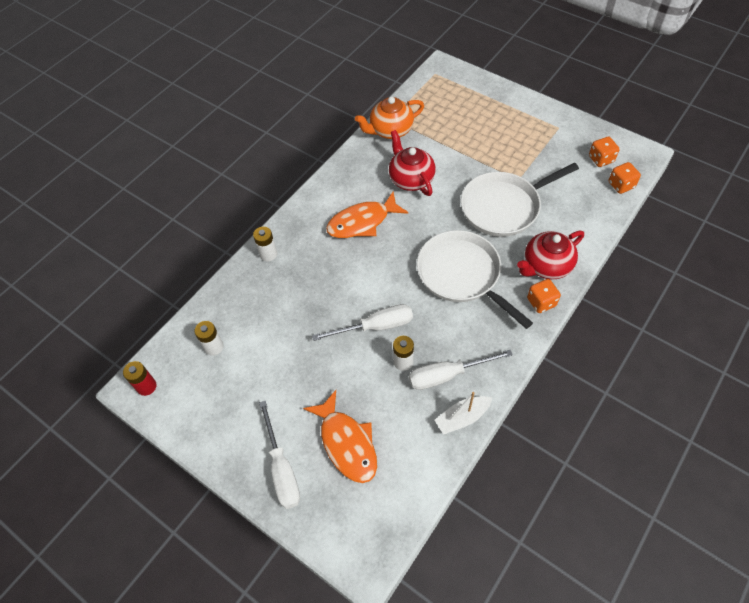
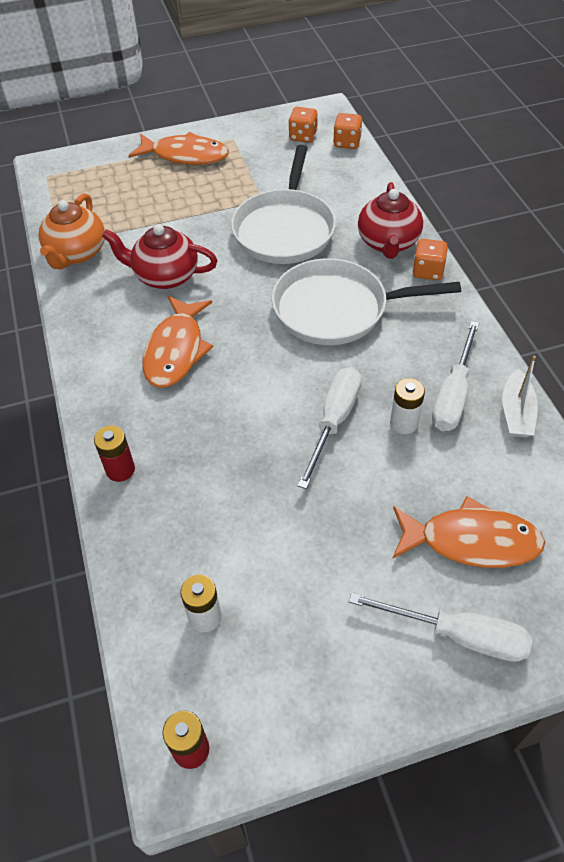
camera: 55 degrees left, 5 degrees down
white battery [253,227,277,262] -> red battery [94,425,135,482]
none -> orange fish [128,132,229,165]

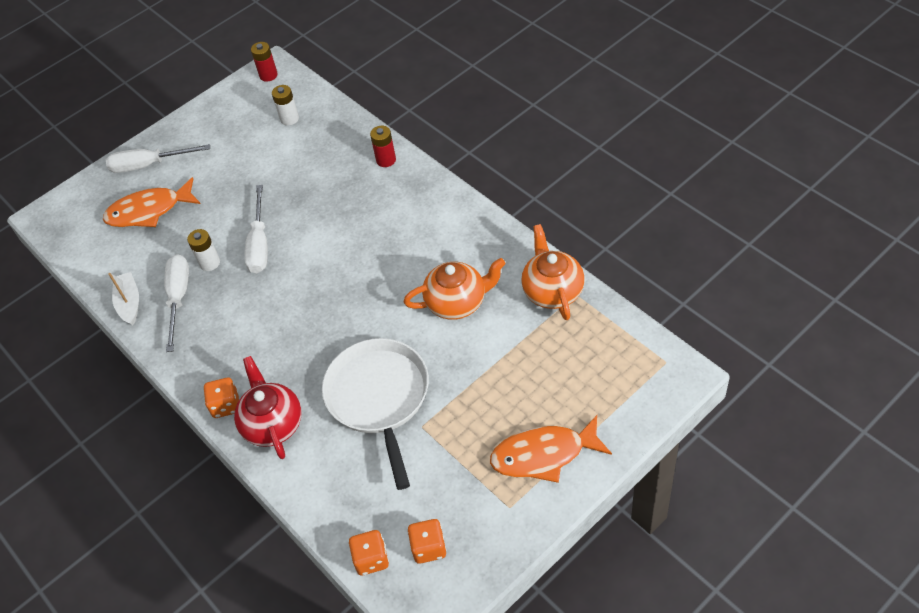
camera: 160 degrees right, 0 degrees up
red teapot [102,224,218,289] -> orange teapot [404,258,505,320]
orange fish [142,296,213,388] -> none
white pan [272,258,461,345] -> none

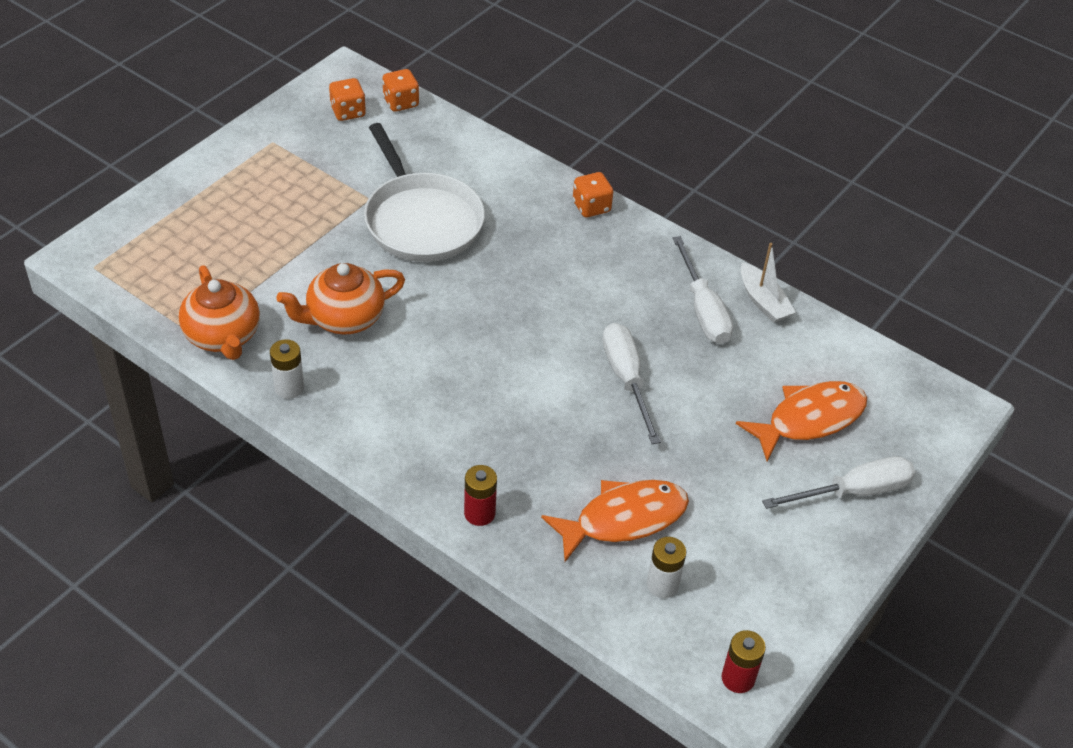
camera: 160 degrees right, 5 degrees down
white battery [187,229,220,271] -> white battery moved to [270,339,304,399]
red teapot [234,356,302,459] -> none
orange fish [490,415,612,483] -> orange fish moved to [541,480,689,562]

